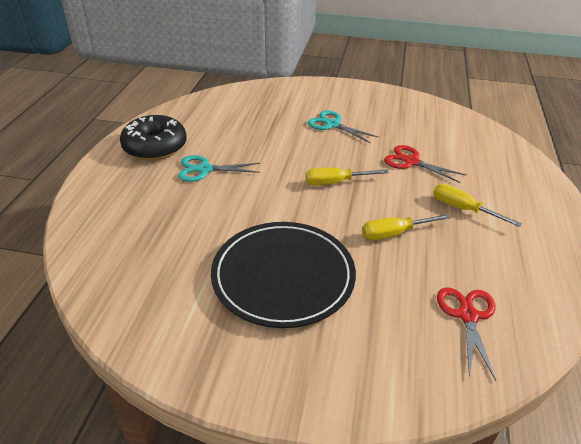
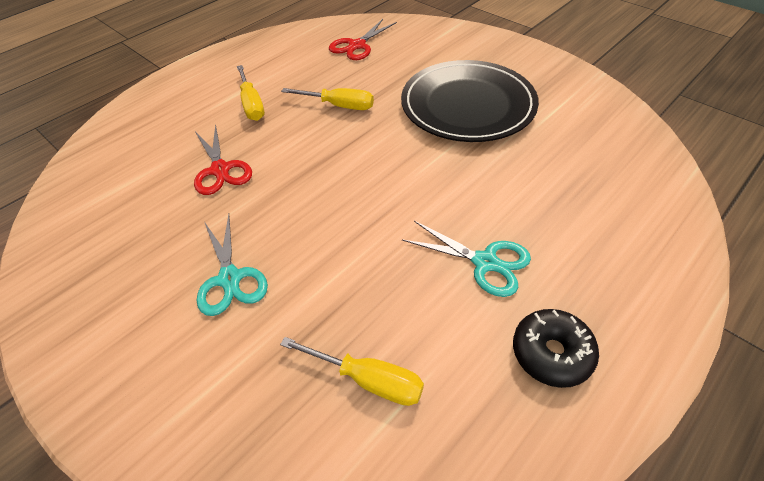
camera: 145 degrees left, 10 degrees up
black donut [120,115,187,161] -> black donut [513,309,599,388], size x0.65
yellow screwdriver [305,168,389,186] -> yellow screwdriver moved to [280,337,424,406]

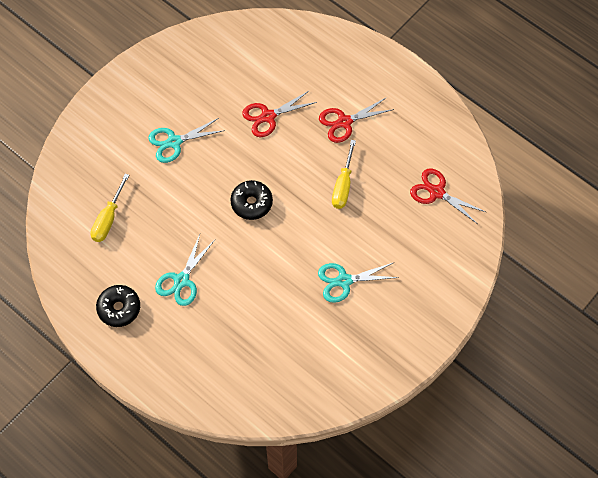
camera: 85 degrees right, 15 degrees up
yellow screwdriver [237,65,265,121] -> red scissors [319,97,394,143]
black plate [401,60,539,142] -> turquoise scissors [318,262,399,303]
none -> black donut [230,180,273,220]

